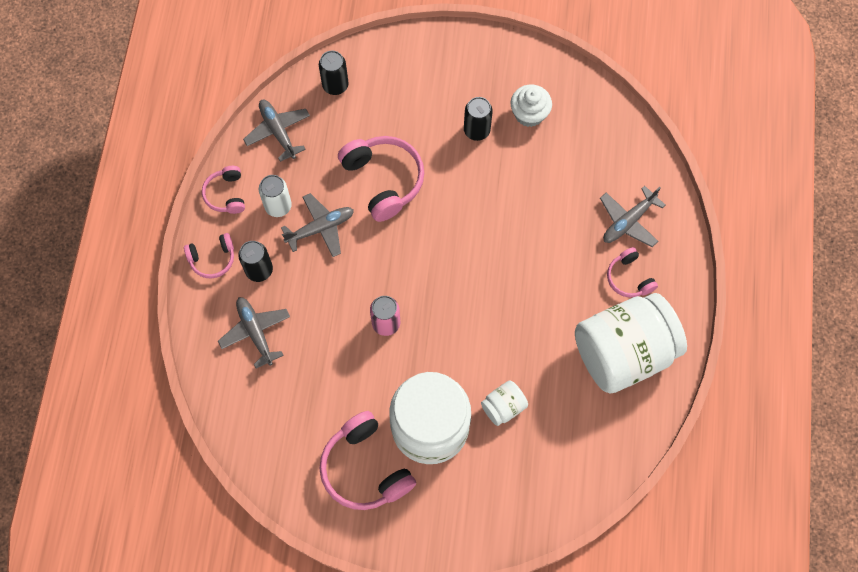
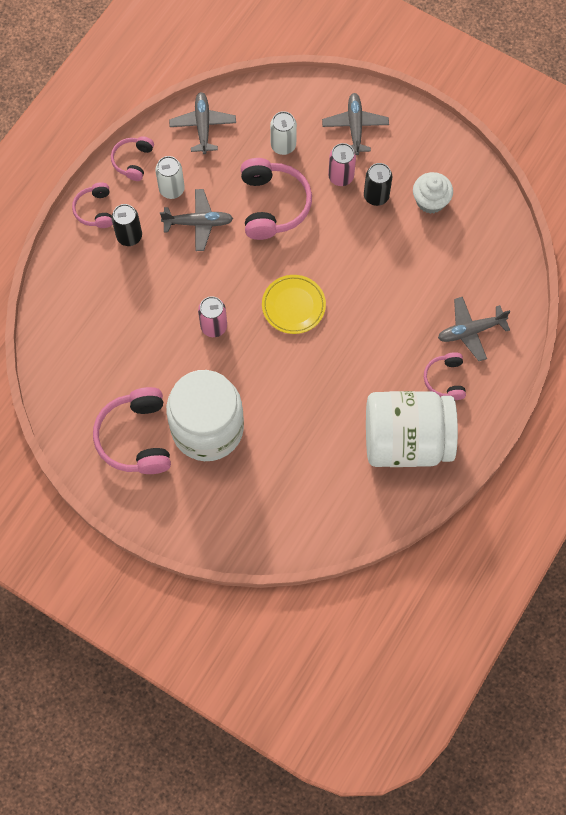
camera: 25 degrees right, 0 degrees up
pink headphones [184,233,234,278] -> pink headphones turned 75 degrees clockwise [72,182,113,228]
grey plane [218,297,290,368] -> grey plane moved to [322,93,389,155]
black can [319,51,349,95] -> none
white jar [481,380,528,426] -> none
none -> yellow plate [262,275,326,334]
none -> white can [270,111,297,155]
none -> pink can [328,143,356,186]

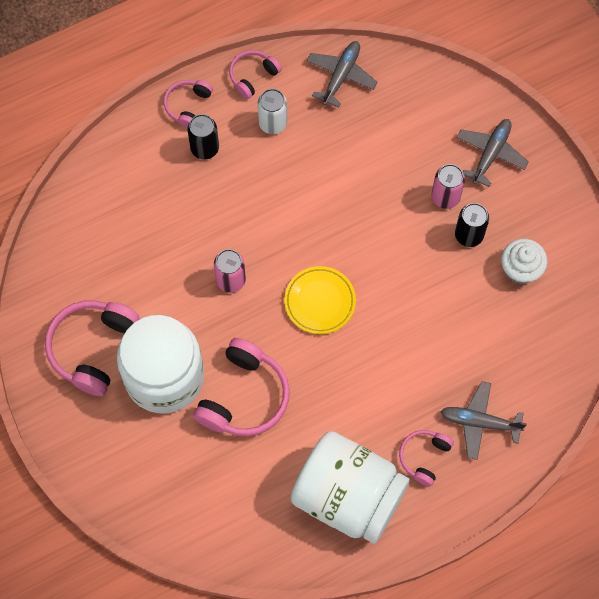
camera: 30 degrees right, 0 degrees up
grey plane [160,189,233,251] -> none
pink headphones [241,158,312,240] -> pink headphones moved to [193,338,290,436]
white can [270,111,297,155] -> none

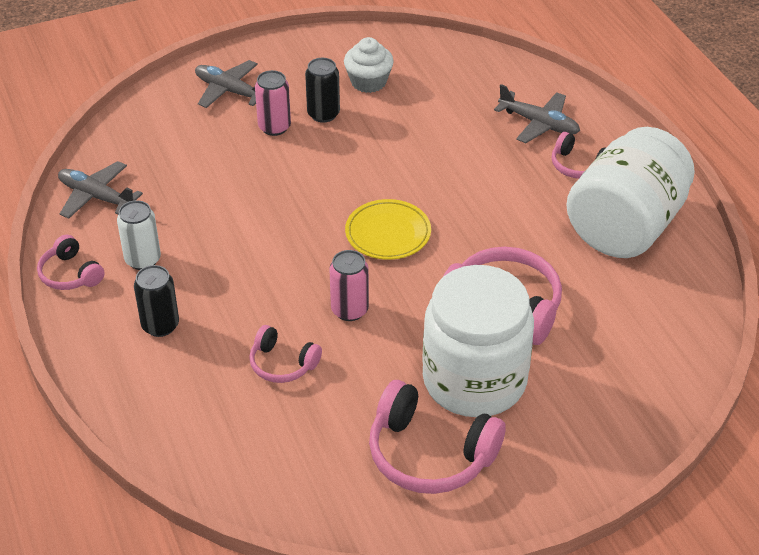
camera: 85 degrees left, 25 degrees down
pink headphones [164,80,213,128] -> pink headphones moved to [249,325,322,383]
grey plane [441,381,527,460] -> grey plane turned 75 degrees counterclockwise [494,84,580,143]

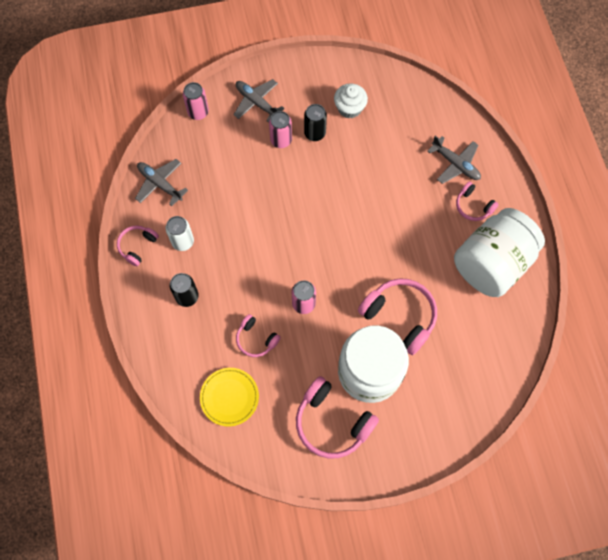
camera: 10 degrees right, 25 degrees up
pink headphones [37,235,105,290] -> pink headphones turned 60 degrees clockwise [117,225,159,266]
yellow plate [345,199,431,260] -> yellow plate moved to [200,368,259,426]
none -> pink can [183,82,209,120]

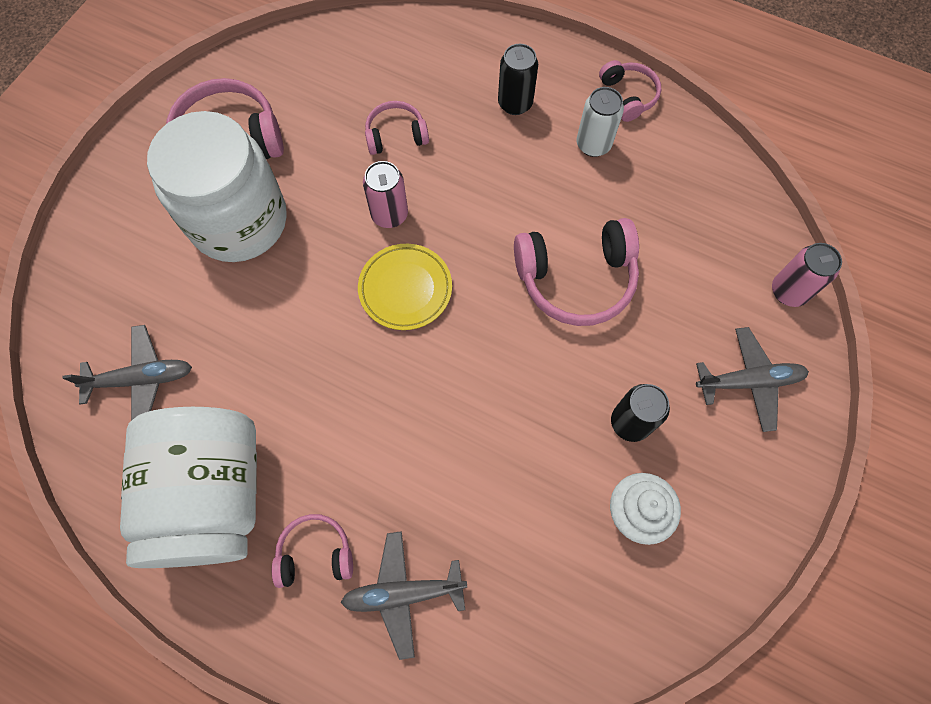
camera: 130 degrees right, 0 degrees up
grey plane [135,159,188,206] -> grey plane moved to [62,325,192,421]
yellow plate [200,368,259,426] -> yellow plate moved to [358,244,452,330]
pink can [269,111,292,148] -> none
pink headphones [358,278,437,355] -> pink headphones moved to [514,218,639,326]

